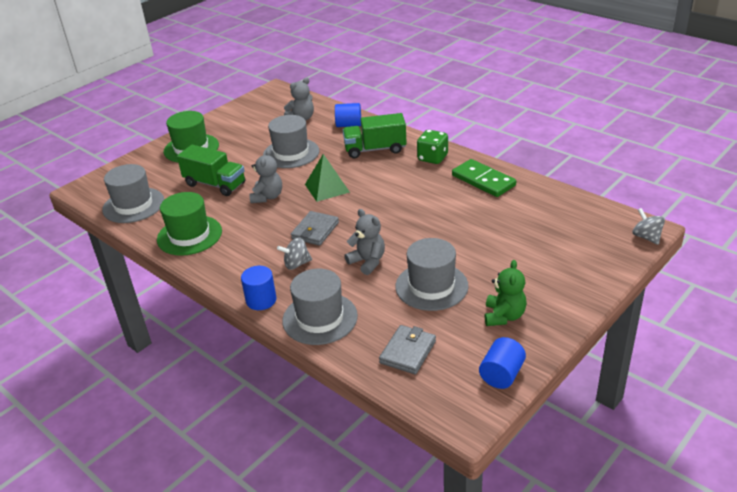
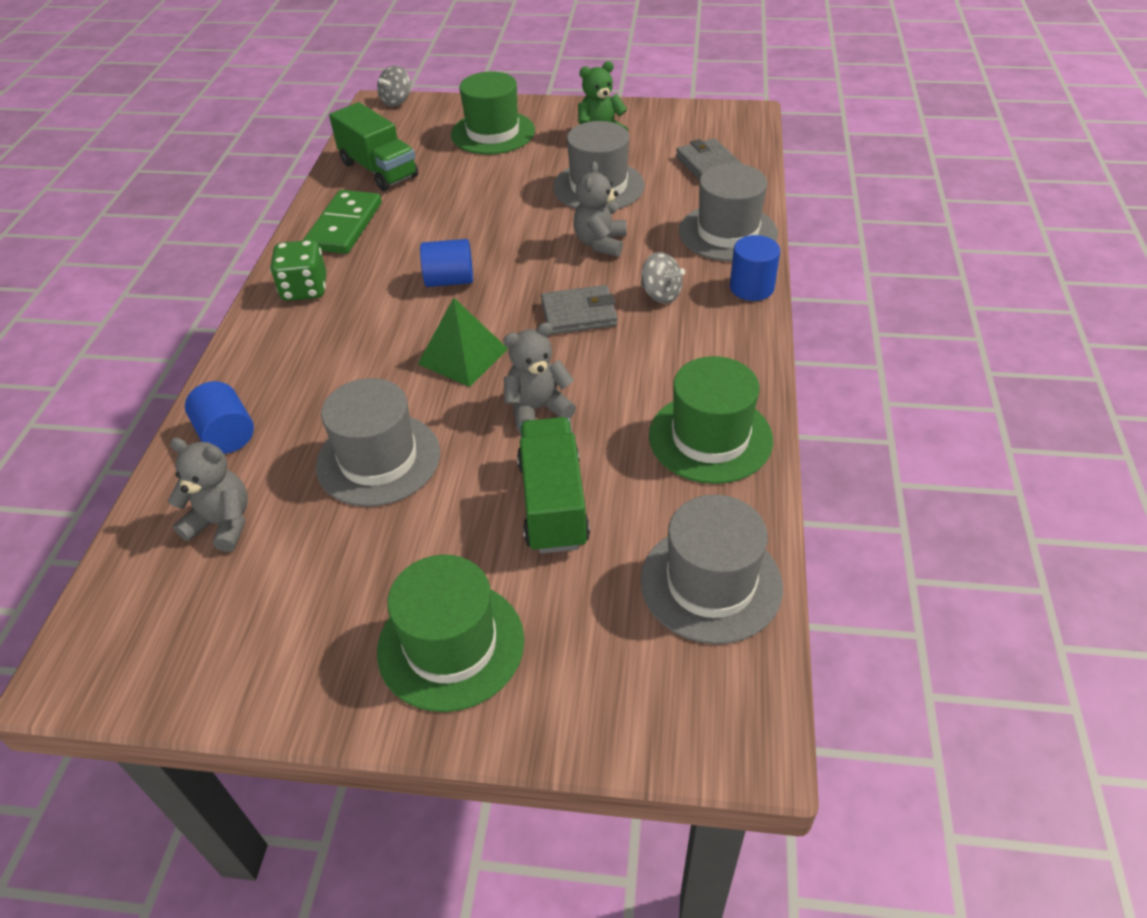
camera: 125 degrees left, 10 degrees up
green truck [343,113,407,158] -> green truck moved to [329,102,418,191]
grey wallet [379,325,436,375] -> grey wallet turned 75 degrees clockwise [676,138,742,180]
blue cylinder [479,337,526,389] -> blue cylinder moved to [420,239,473,287]
none -> green hat [451,71,535,154]

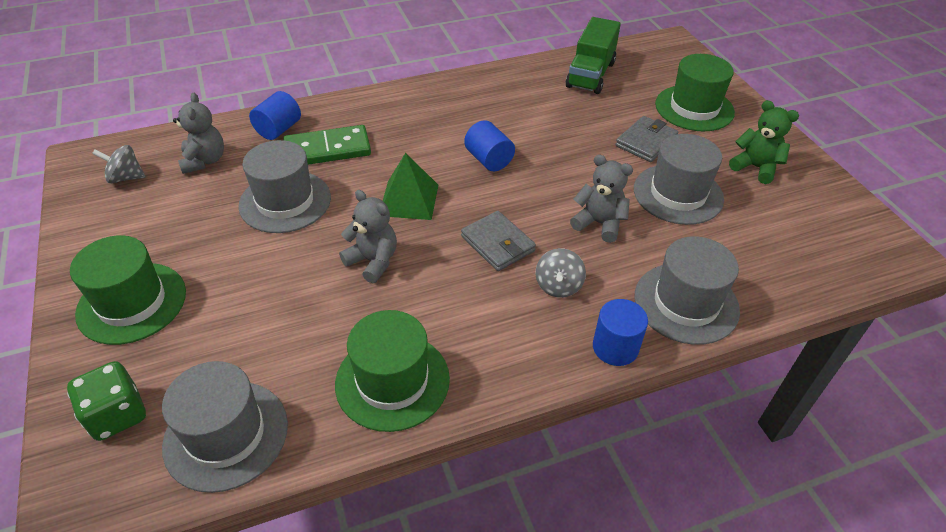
camera: 60 degrees right, 0 degrees up
green dice [270,240,326,301] -> green dice moved to [67,361,146,441]
green domino [303,190,382,254] -> green domino moved to [283,125,371,165]
grey spinning top [377,66,411,107] -> grey spinning top moved to [92,145,146,184]
green truck [517,417,590,554] -> none
grey teddy bear [573,161,627,257] -> grey teddy bear turned 45 degrees clockwise [570,154,633,243]
grey wallet [676,138,742,180] -> grey wallet moved to [615,116,678,162]

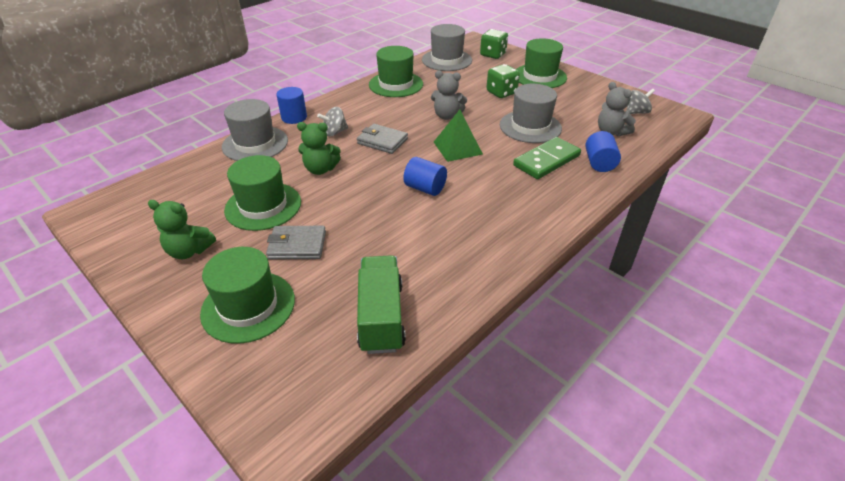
camera: 155 degrees right, 5 degrees down
grey spinning top [536,248,586,298] -> grey spinning top turned 105 degrees counterclockwise [317,107,348,136]
grey teddy bear [570,154,633,243] -> green teddy bear [297,122,341,175]
grey wallet [615,116,678,162] -> grey wallet turned 75 degrees clockwise [266,226,326,260]
grey hat [634,134,724,225] -> green hat [224,155,301,231]
none -> green dice [486,64,520,98]

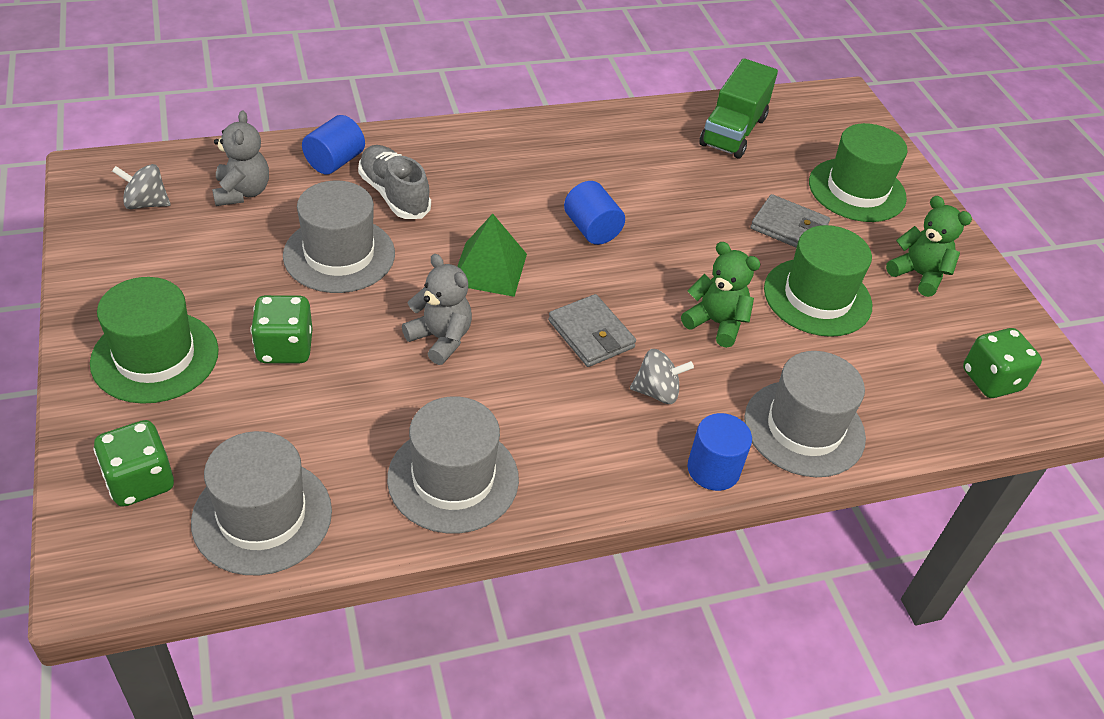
camera: 155 degrees left, 5 degrees up
green hat [369,46,423,97] -> grey hat [387,396,519,533]
green domino [513,137,581,179] -> grey shoe [358,145,431,219]
none -> green dice [963,328,1042,398]

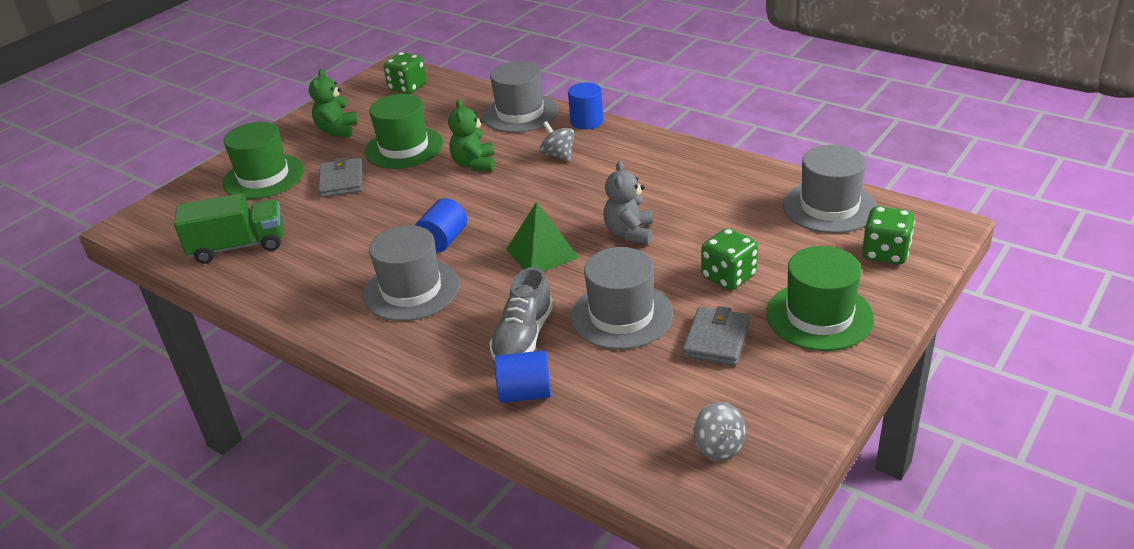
camera: 120 degrees left, 10 degrees down
grey teddy bear [212,110,269,206] -> none
grey hat [387,396,519,533] -> grey hat moved to [363,225,460,321]
grey wallet [548,294,636,367] -> grey wallet moved to [682,306,750,366]

